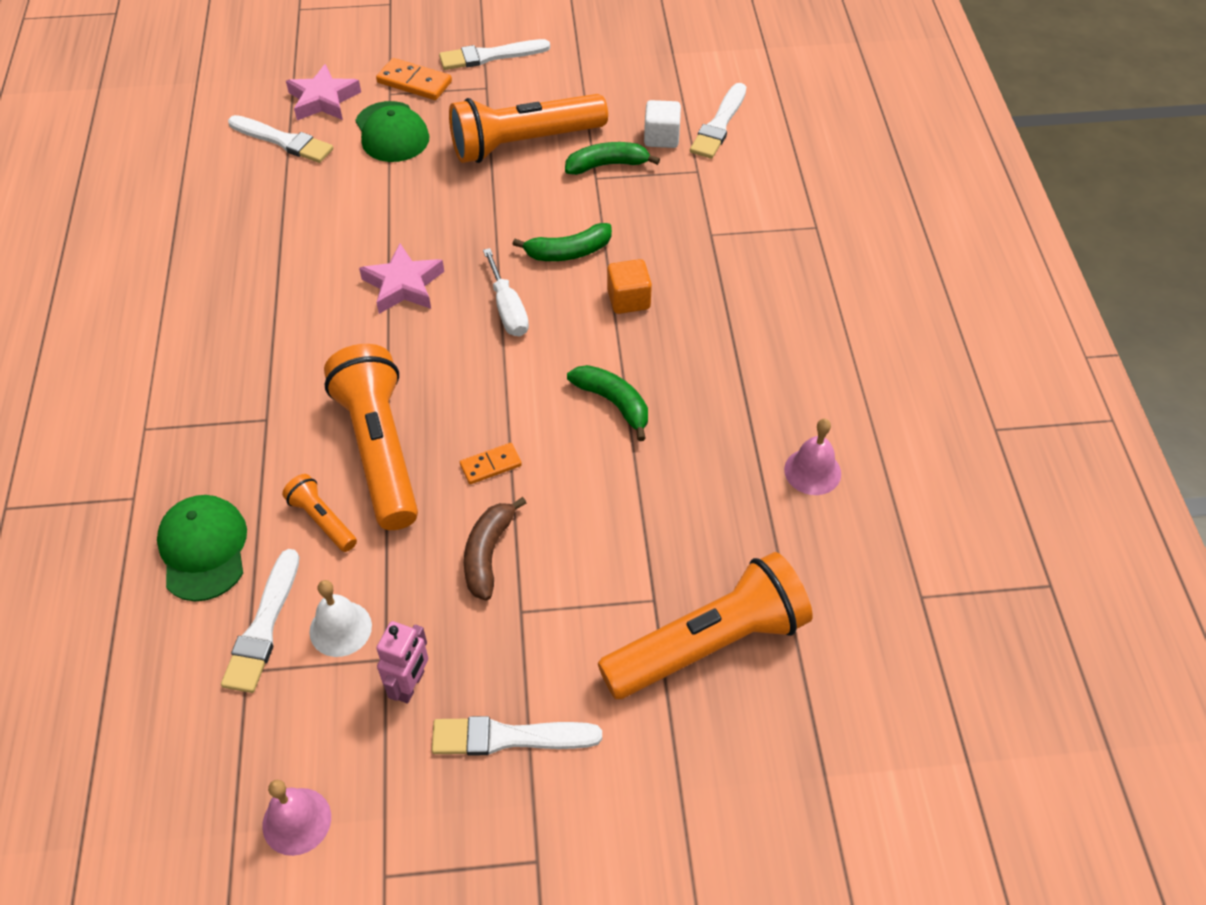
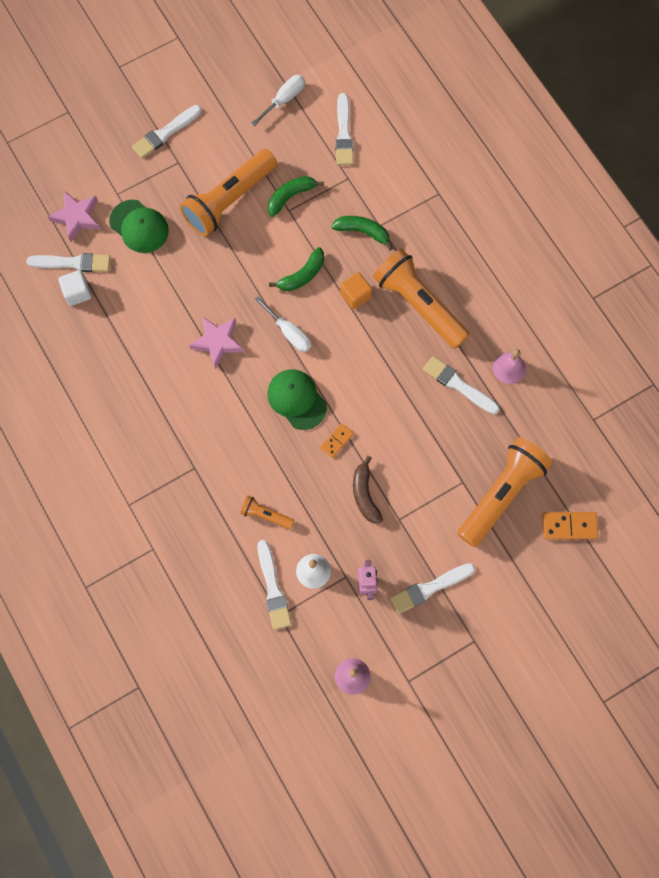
camera: 25 degrees left, 20 degrees up
green cap [157,495,247,601] -> green cap moved to [268,369,327,430]
orange flashlight [324,344,418,530] -> orange flashlight moved to [373,249,470,349]
orange domino [376,58,452,100] -> orange domino moved to [542,512,599,540]
green banana [567,365,648,441] -> green banana moved to [332,216,393,250]
white cube [644,100,681,148] -> white cube moved to [59,270,92,306]
none -> white screwdriver [251,75,305,126]
none -> white brush [423,356,499,414]

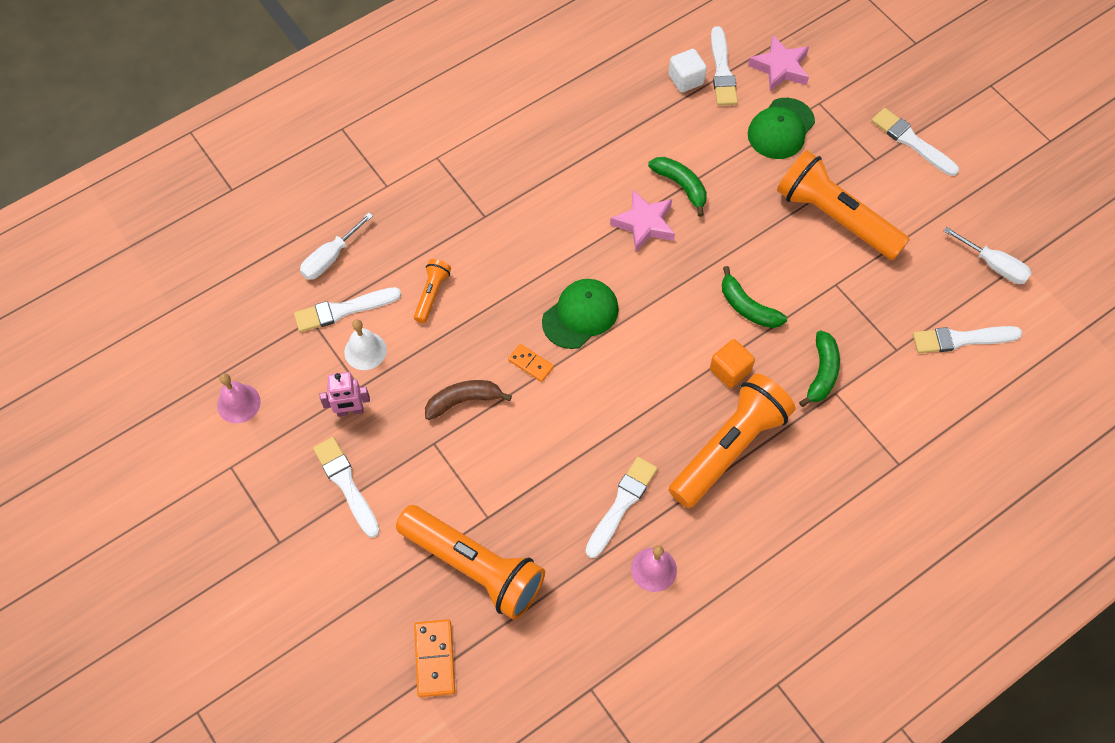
camera: 85 degrees right, 10 degrees down
white screwdriver [254,297,311,352] -> white screwdriver moved to [300,213,373,280]
green banana [268,176,324,217] -> green banana moved to [648,157,707,217]

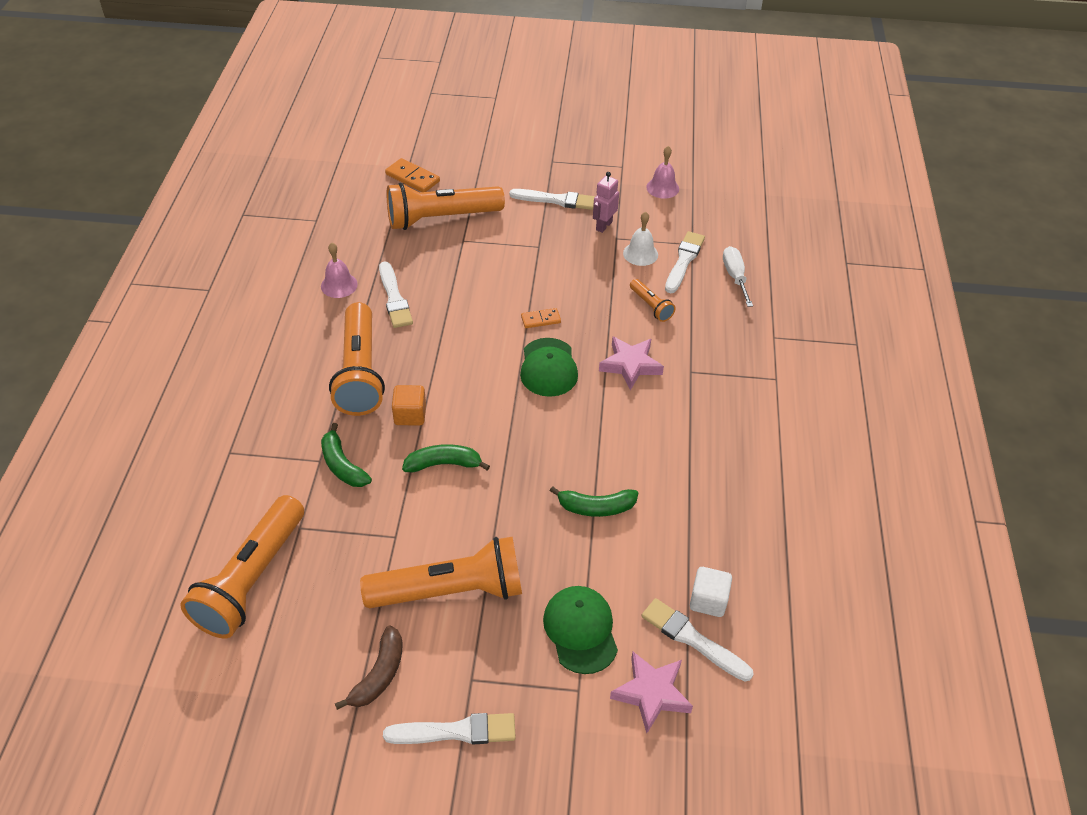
camera: 130 degrees right, 15 degrees down
brown banana [425,380,512,420] -> brown banana moved to [335,626,402,710]
pink star [610,190,675,252] -> pink star moved to [599,337,664,390]
white brush [913,326,1022,353] -> orange flashlight [180,495,304,638]
white screwdriver [944,227,1032,284] -> none

